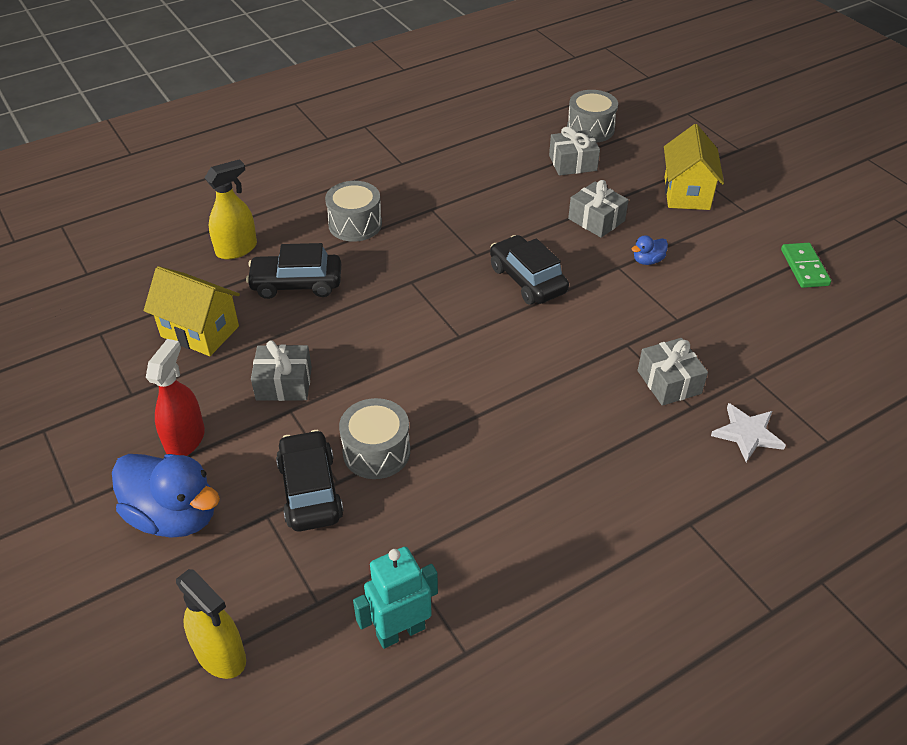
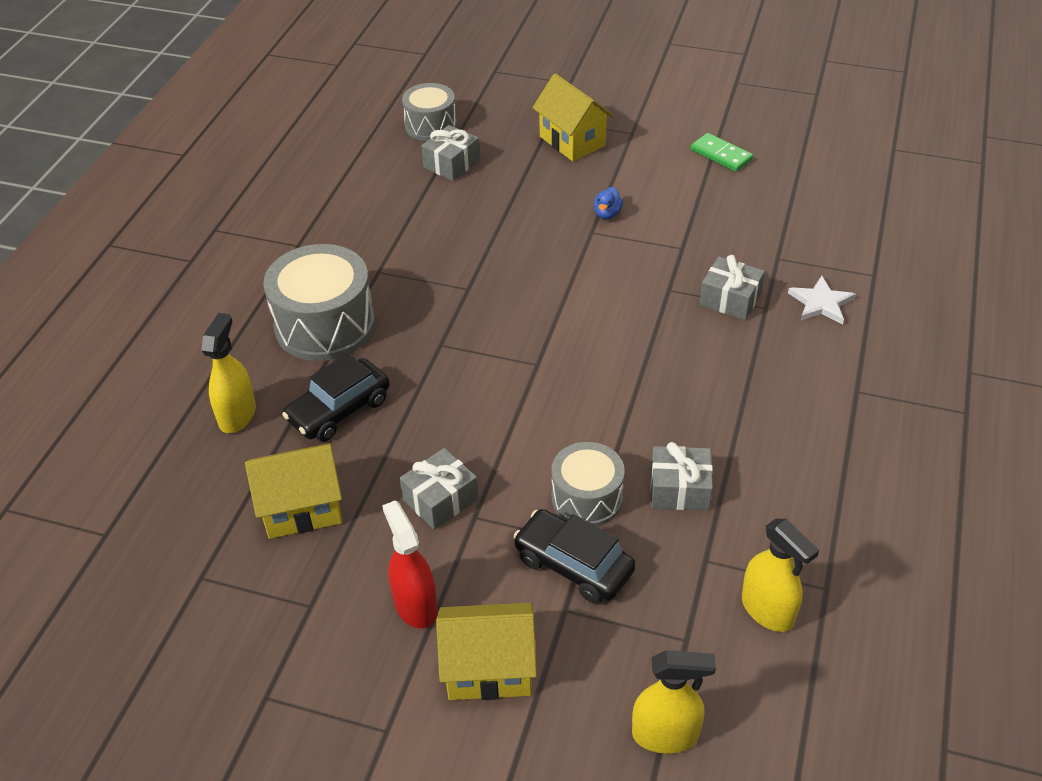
camera: 40 degrees left, 0 degrees up
blue duck [112,454,220,538] -> yellow house [436,603,537,700]
grey drum [325,181,382,242] -> grey drum [263,244,375,361], size x1.62
turquoise robot [353,547,438,649] -> yellow spray bottle [742,519,819,632]
black car [490,235,569,305] -> none
grey gift [568,180,629,238] -> grey gift moved to [650,442,713,511]

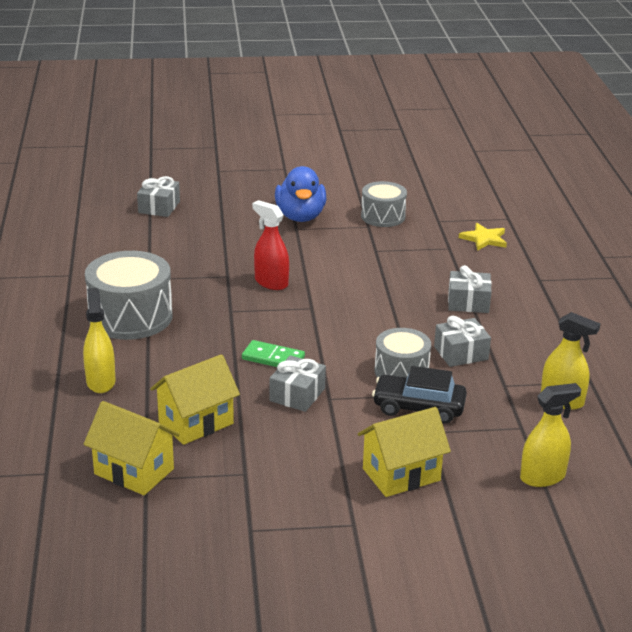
camera: 25 degrees left, 15 degrees down
black car [282,353,389,441] -> none
red spray bottle [382,500,437,629] -> red spray bottle moved to [252,200,289,290]
grey drum [402,83,457,141] -> grey drum moved to [361,181,407,227]
yellow house [532,73,614,161] -> yellow house moved to [83,401,180,495]
blue duck [594,187,623,219] -> blue duck [275,166,326,222], size x2.30
green domino [691,133,753,172] -> green domino moved to [242,340,305,367]
grey gift [699,255,765,320] -> grey gift moved to [448,265,492,313]
white star [788,276,856,324] -> yellow star [459,223,507,251]

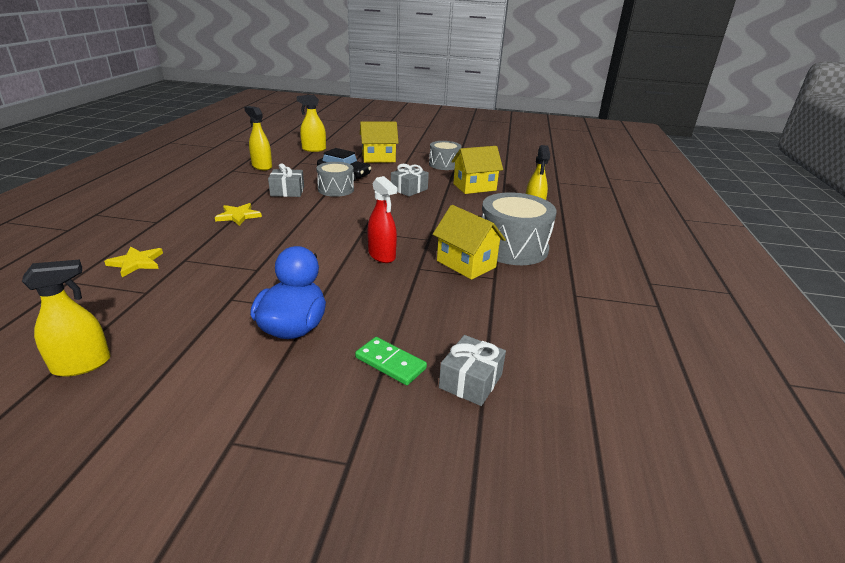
camera: 165 degrees left, 0 degrees up
yellow house [83,401,180,495] -> yellow house moved to [433,205,506,280]
green domino [242,340,305,367] -> green domino moved to [355,337,427,385]
grey drum [361,181,407,227] -> grey drum moved to [429,141,462,170]
grey gift [448,265,492,313] -> yellow star [215,203,262,226]
none -> yellow spray bottle [22,259,111,377]

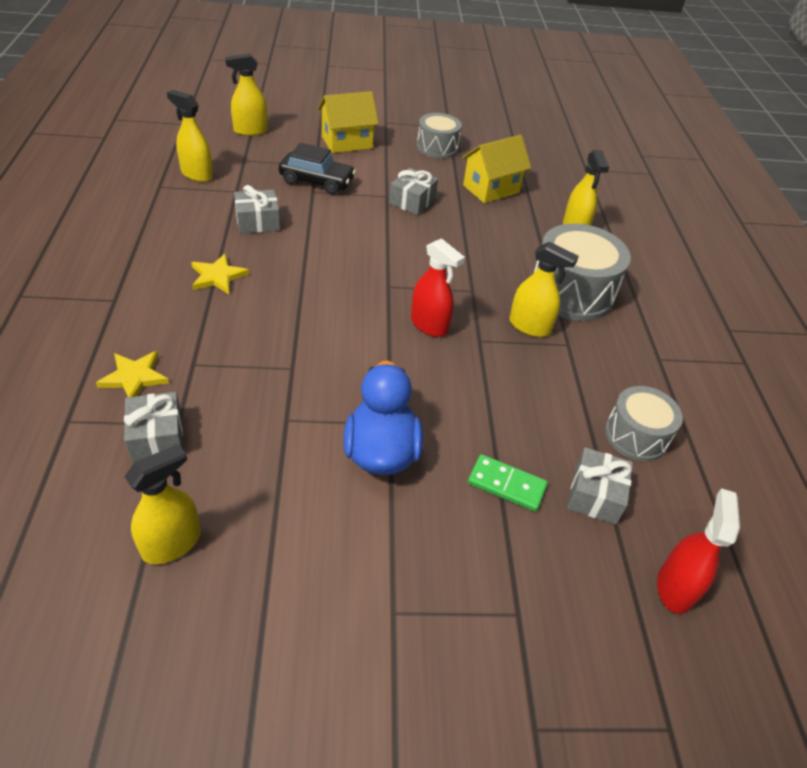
camera: 15 degrees left, 15 degrees up
grey drum [316,162,354,197] -> grey drum moved to [605,386,683,461]
yellow house [433,205,506,280] -> yellow spray bottle [509,242,579,337]
none -> grey gift [124,392,183,462]
none -> red spray bottle [657,488,740,614]

